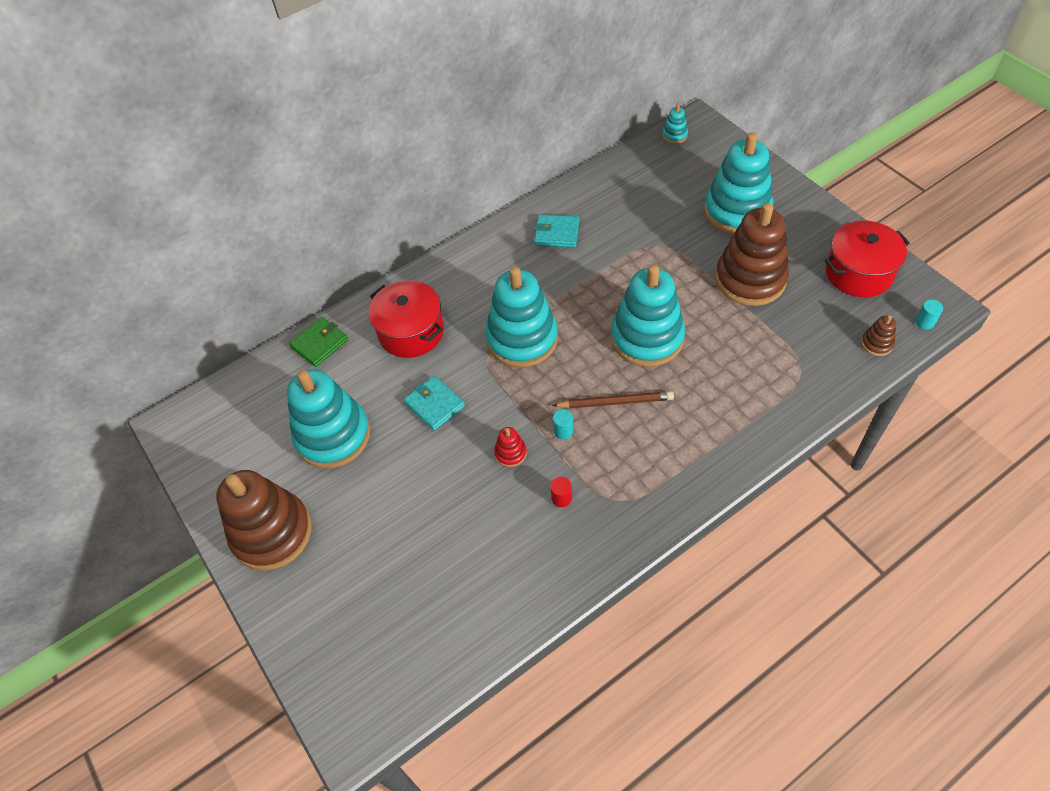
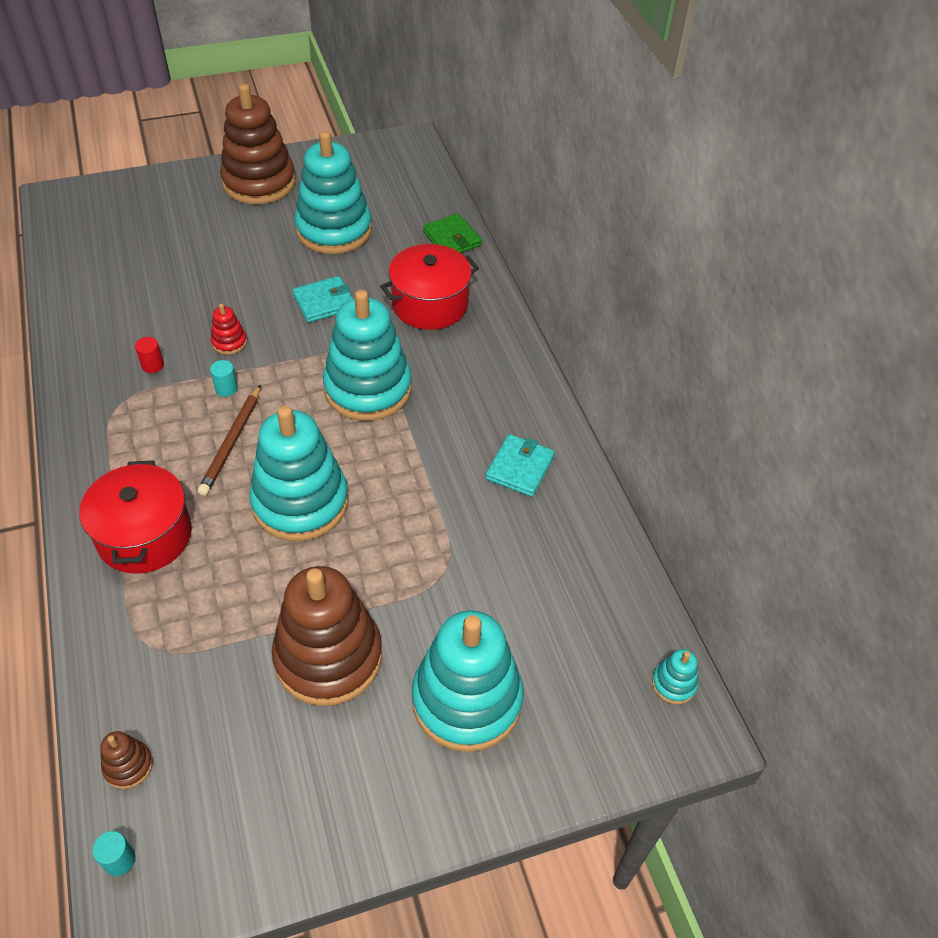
camera: 100 degrees right, 5 degrees down
red pot [825,221,910,297] -> red pot moved to [79,460,192,574]

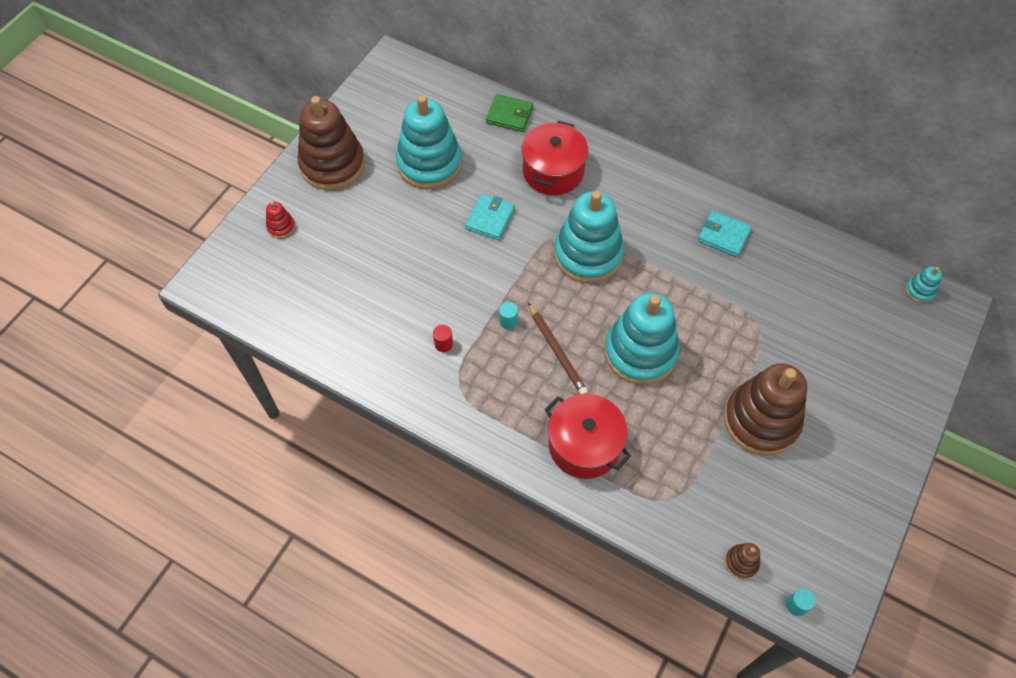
camera: 40 degrees left, 10 degrees up
red stacking toy [211,303,247,355] -> red stacking toy moved to [266,201,295,238]
turquoise stacking toy [412,610,524,752] -> none
turquoise wallet [485,434,555,497] -> turquoise wallet turned 45 degrees counterclockwise [698,211,752,257]

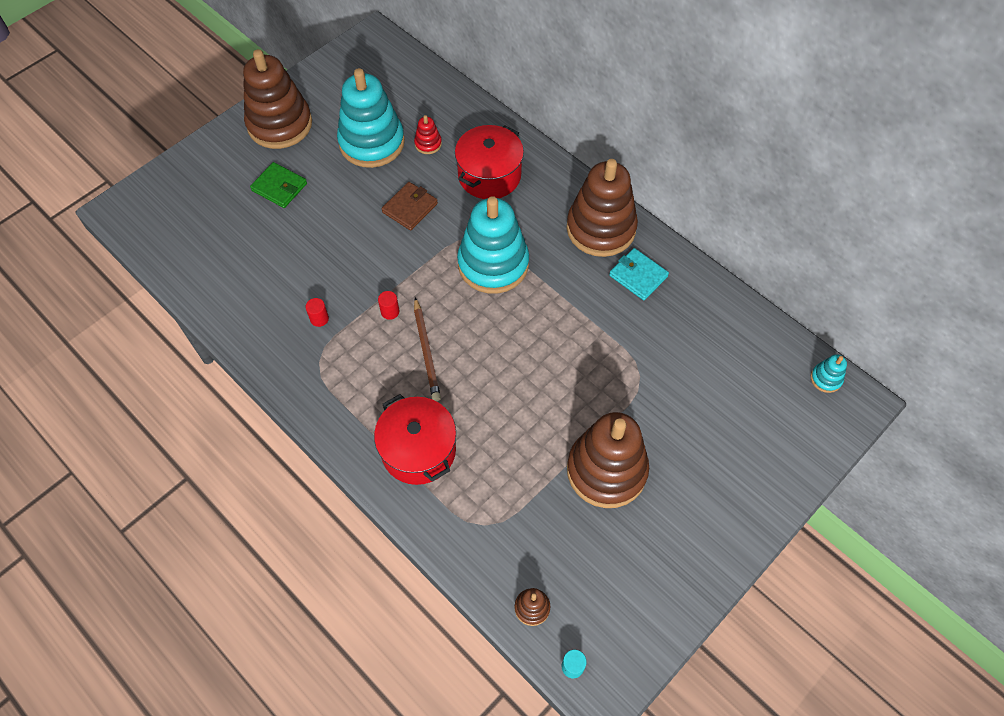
camera: 15 degrees right, 0 degrees up
red stacking toy [266,201,295,238] -> red stacking toy moved to [414,115,442,154]
turquoise wallet [465,194,515,240] -> brown wallet [381,182,438,230]
green wallet [486,94,533,132] -> green wallet moved to [250,162,307,208]
turquoise cylinder [499,302,518,330] -> red cylinder [378,291,399,320]
turquoise stacking toy [604,293,680,385] -> none
none -> brown stacking toy [567,159,638,257]

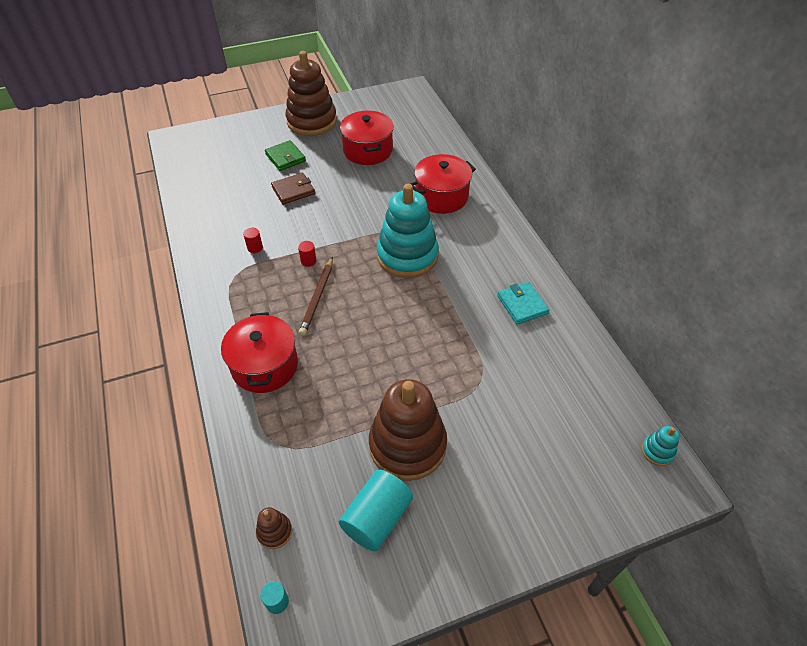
camera: 25 degrees right, 10 degrees down
turquoise stacking toy [337,68,405,168] -> red pot [340,111,394,165]
brown wallet [381,182,438,230] -> brown wallet moved to [271,173,315,205]
red stacking toy [414,115,442,154] -> none
brown stacking toy [567,159,638,257] -> none
none -> turquoise cylinder [339,470,413,552]

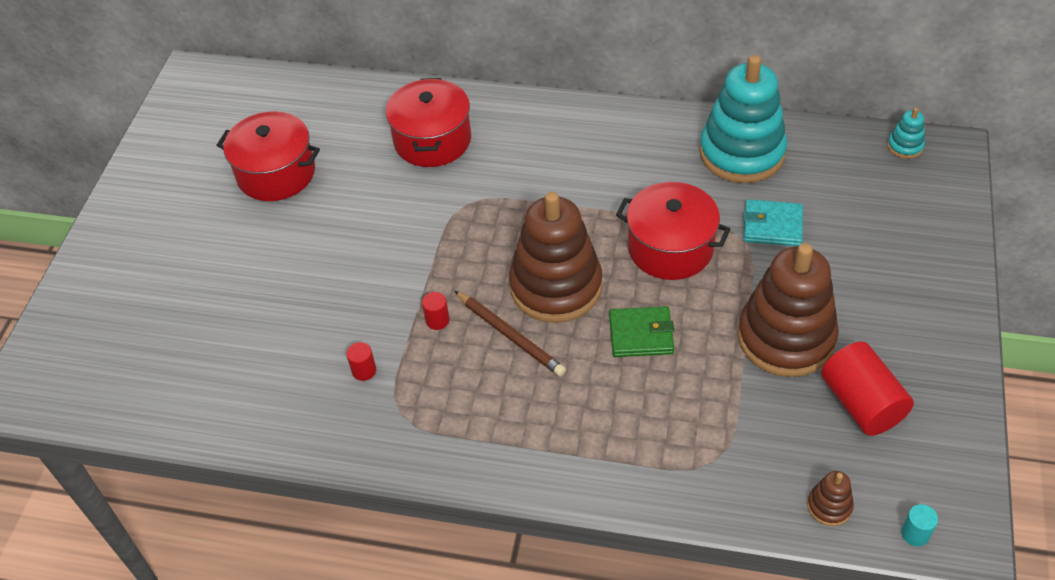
camera: 55 degrees left, 0 degrees up
red pot [221,312,298,393] -> red pot moved to [616,182,730,280]
green wallet [265,140,306,171] -> green wallet moved to [609,306,674,357]
brown wallet [271,173,315,205] -> none
brown stacking toy [286,51,337,136] -> brown stacking toy moved to [509,192,602,323]
turquoise cylinder [339,470,413,552] -> red cylinder [821,342,914,436]
turquoise stacking toy [377,184,439,278] -> turquoise stacking toy moved to [699,55,787,183]
turquoise wallet [497,282,549,325] -> turquoise wallet moved to [743,199,803,246]

